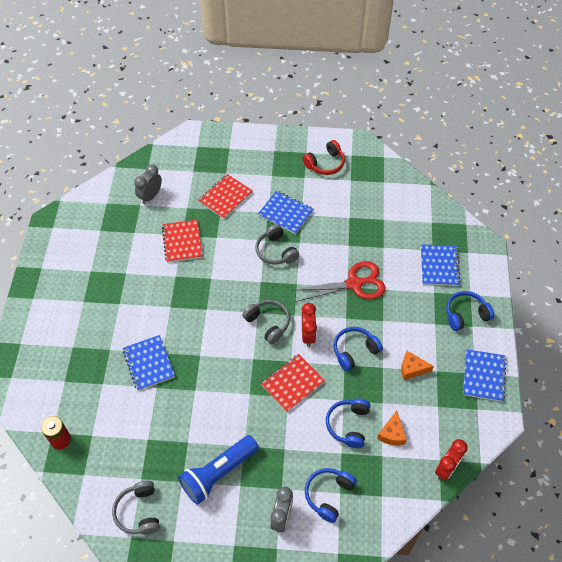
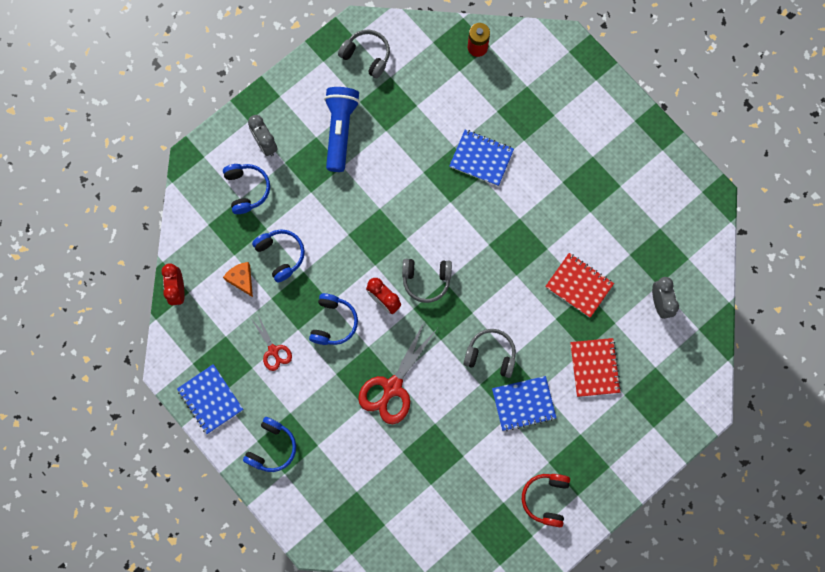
camera: 135 degrees right, 20 degrees up
red notebook [261,354,325,412] -> none
orange cheese [401,351,434,380] -> red scissors [251,315,292,371]
blue notebook [421,244,460,286] -> none

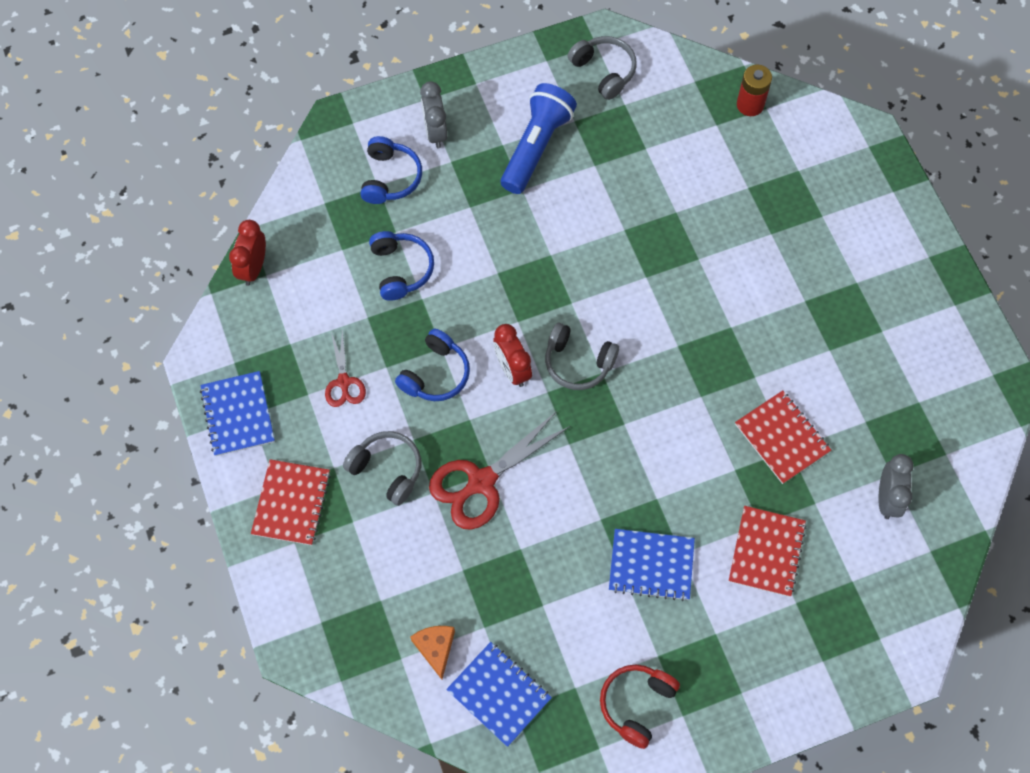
camera: 20 degrees right, 10 degrees down
orange cheese [223,262,253,297] -> orange cheese moved to [410,626,455,680]
blue headphones [243,417,296,472] -> red notebook [251,459,331,545]
blue notebook [449,130,514,186] -> blue notebook moved to [446,642,552,747]
grey headphones [463,329,516,378] -> grey headphones moved to [343,431,421,506]

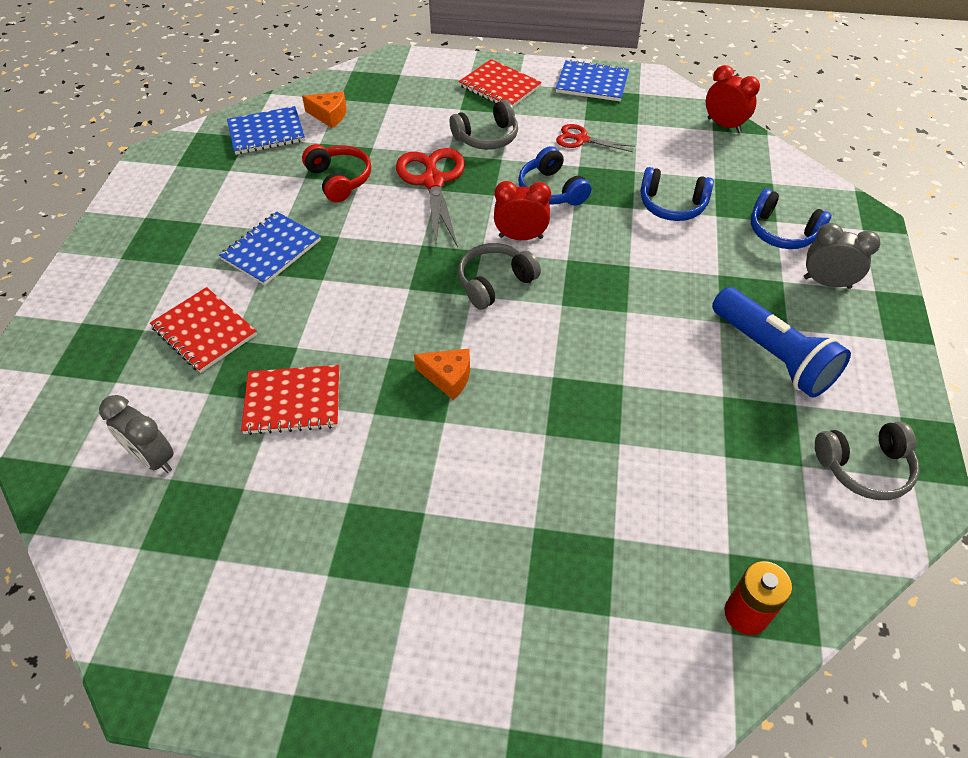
camera: 120 degrees right, 15 degrees down
red headphones [600,664,680,749] -> red headphones moved to [302,144,371,202]
none -> orange cheese [414,348,470,400]

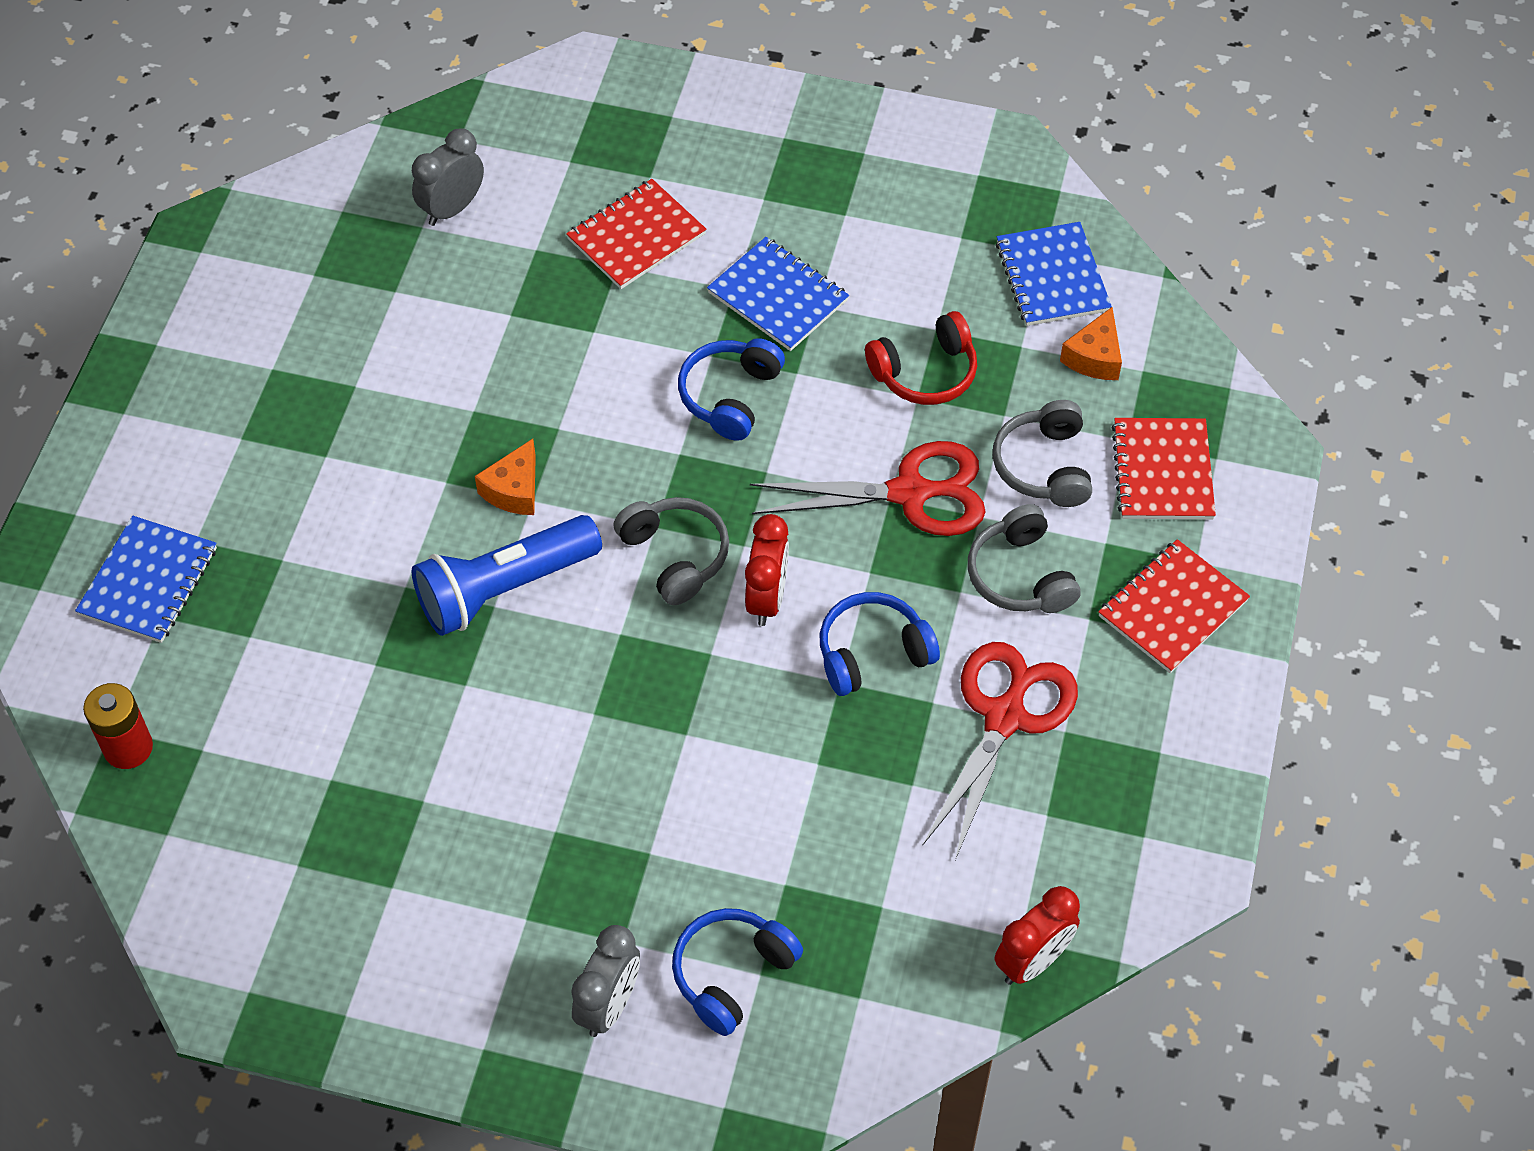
camera: 95 degrees right, 5 degrees up
red notebook [241,365,340,435] -> red notebook moved to [1111,418,1216,519]
blue notebook [556,60,629,101] -> blue notebook moved to [75,516,217,643]
red scissors [556,124,635,152] -> red scissors [922,642,1078,860], size x1.79
blue headphones [640,167,714,221] -> blue headphones moved to [678,338,785,441]
blue flashlight [712,287,851,398] -> blue flashlight moved to [412,515,602,636]
grey headphones [815,421,920,500] -> grey headphones moved to [993,400,1092,507]

